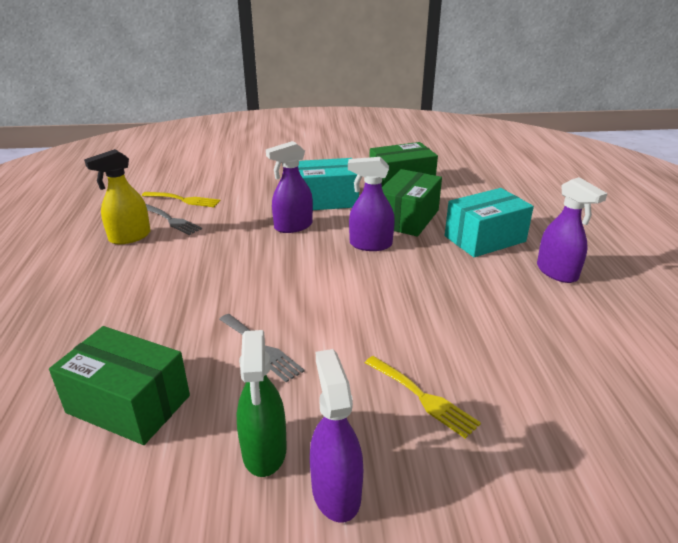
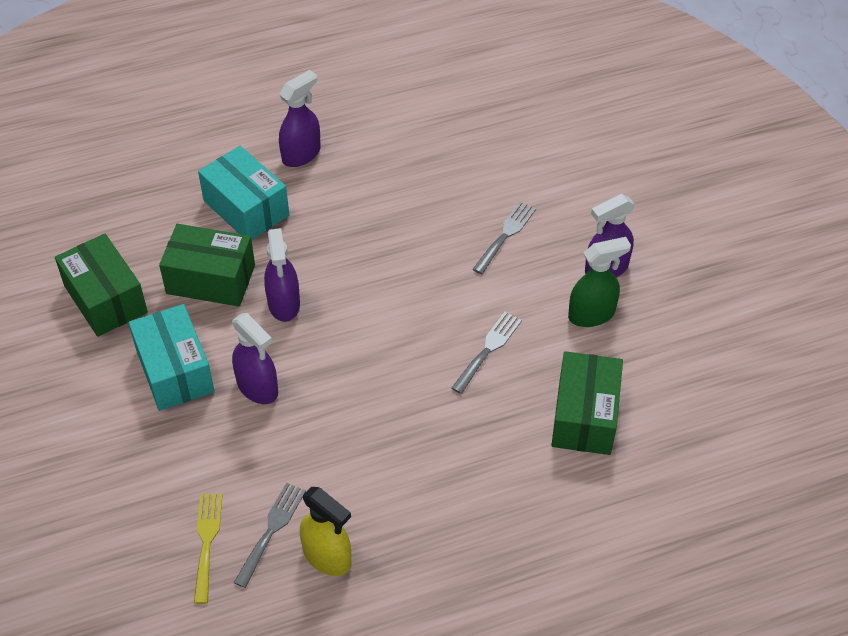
camera: 105 degrees left, 20 degrees up
yellow fork [365,356,481,439] -> grey fork [473,201,536,274]

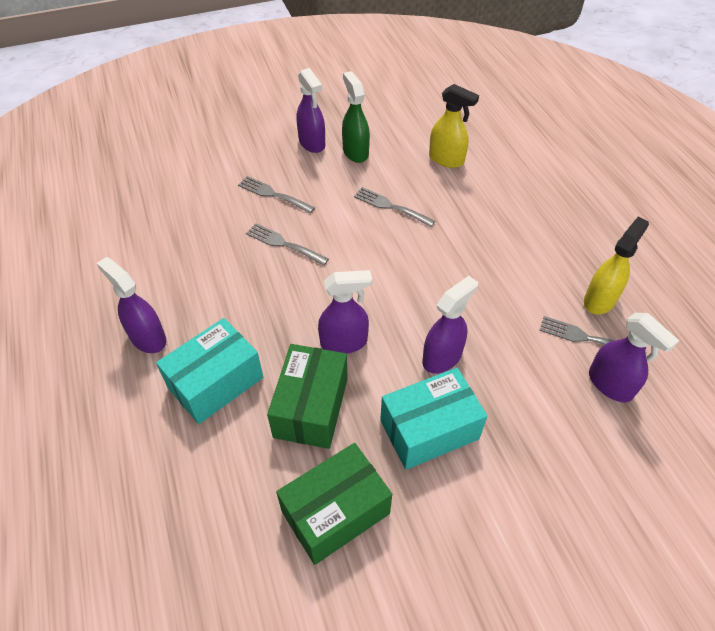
camera: 90 degrees left, 0 degrees up
yellow fork [194,494,223,604] -> purple spray bottle [589,313,679,402]
green box [551,351,623,455] -> yellow spray bottle [429,84,479,168]
none -> grey fork [246,223,329,266]

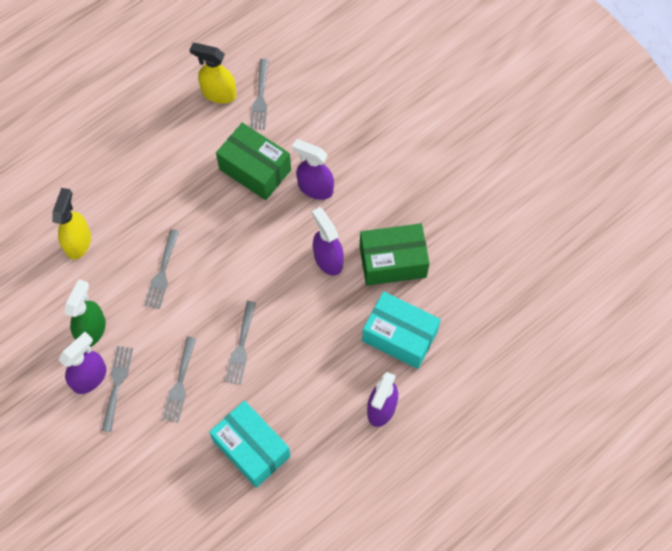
camera: 110 degrees left, 15 degrees up
green box [276,443,392,565] -> green box moved to [216,122,291,200]
green spray bottle [342,71,370,163] -> green spray bottle turned 150 degrees clockwise [64,279,106,347]
turquoise box [380,368,487,470] -> turquoise box moved to [209,400,291,488]
purple spray bottle [589,313,679,402] -> none
none -> grey fork [102,346,133,432]

